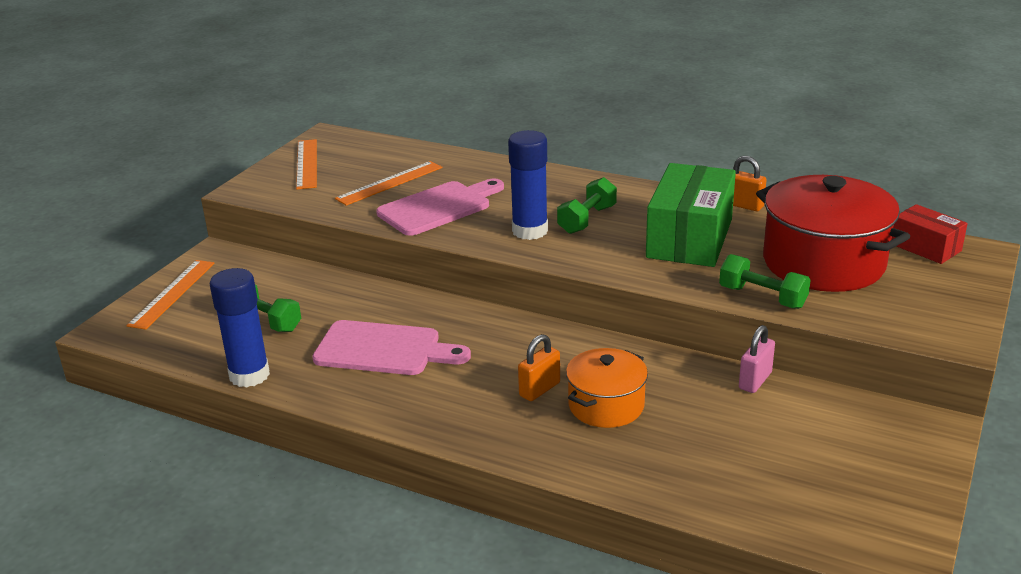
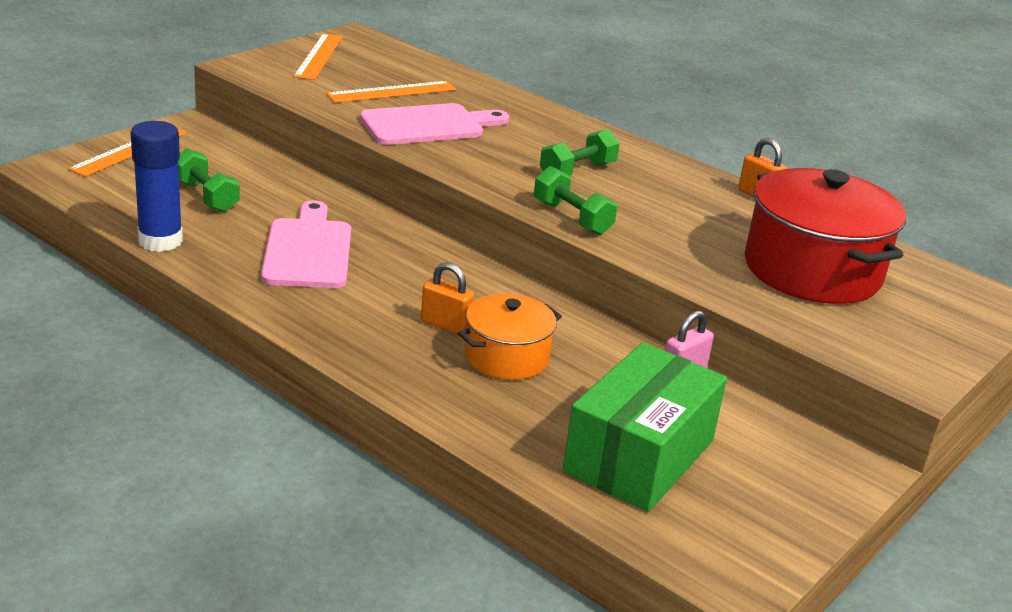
camera: 10 degrees right, 0 degrees up
pink cutting board [312,320,471,375] -> pink cutting board turned 120 degrees counterclockwise [261,200,351,288]
blue glue stick [508,130,548,240] -> none
orange padlock [518,334,560,401] -> orange padlock turned 60 degrees clockwise [421,262,475,335]
green box [646,163,736,267] -> green box moved to [562,342,727,512]
green dumbbell [719,254,811,309] -> green dumbbell moved to [534,166,617,235]
red box [892,204,968,264] -> none

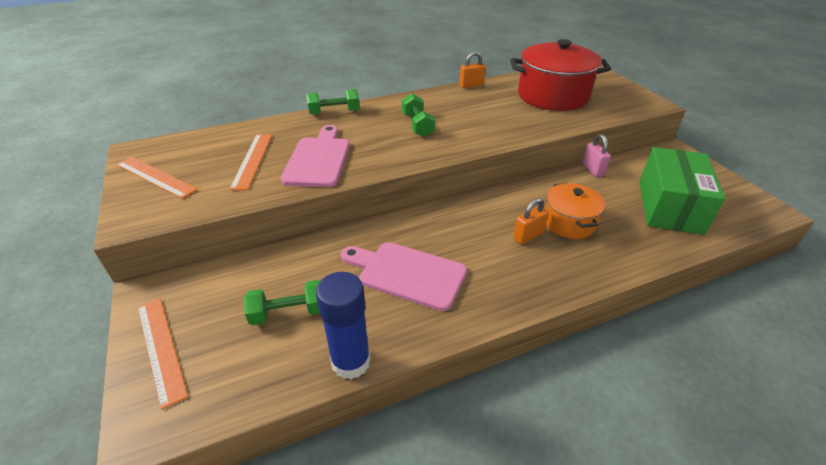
camera: 60 degrees left, 10 degrees up
green dumbbell [534,166,617,235] -> green dumbbell moved to [307,89,360,115]
green box [562,342,727,512] -> green box turned 45 degrees clockwise [639,147,725,235]

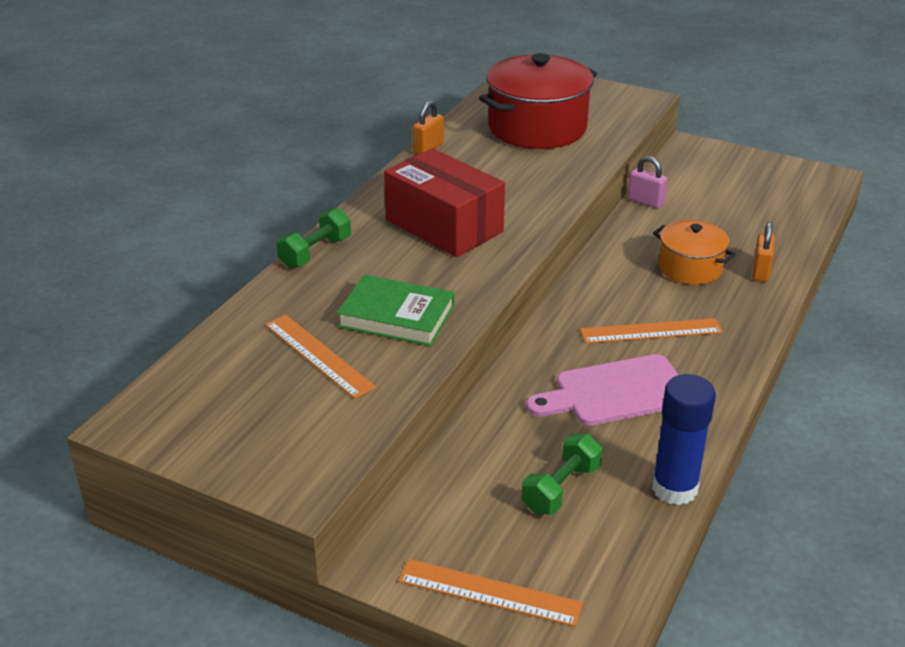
camera: 40 degrees left, 5 degrees down
orange ruler [116,157,198,199] -> orange ruler moved to [580,318,723,344]
pink cutting board [281,125,350,187] -> green book [337,275,454,346]
green dumbbell [402,93,435,137] -> red box [384,148,505,257]
orange padlock [513,198,549,245] -> orange padlock moved to [752,222,775,282]
green box [639,147,725,235] -> none

